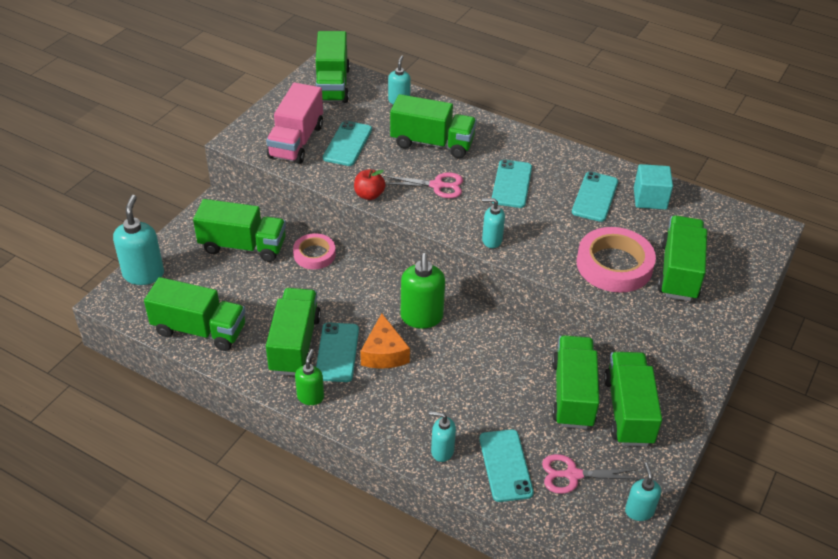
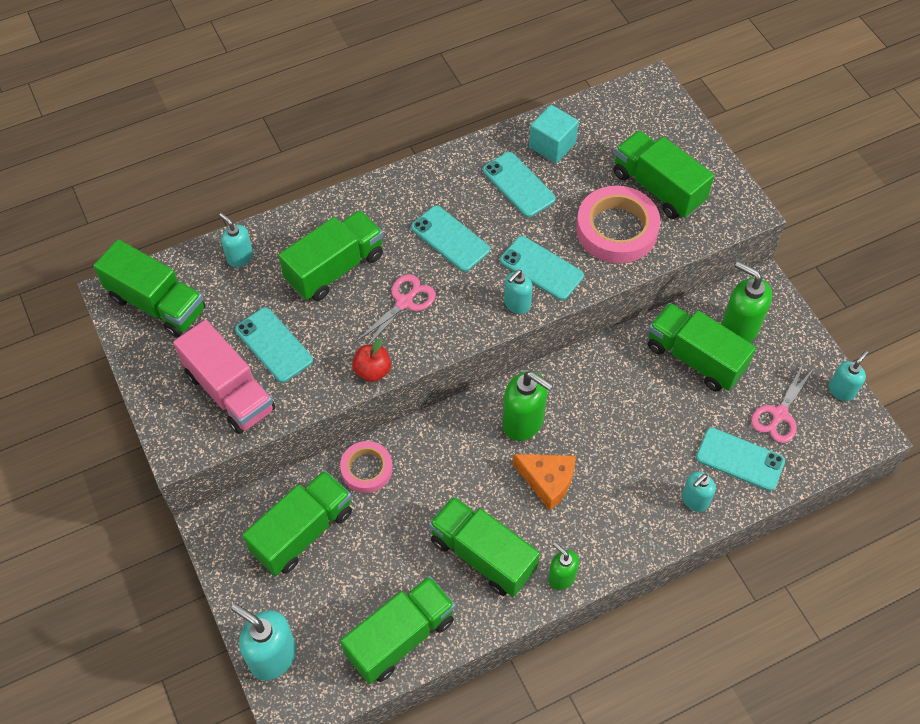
camera: 55 degrees left, 15 degrees up
turquoise phone [316,323,359,382] -> turquoise phone moved to [500,236,584,300]
green truck [604,352,662,446] -> green soap dispenser [721,261,772,342]
turquoise soap dispenser [625,462,661,521] -> turquoise soap dispenser turned 105 degrees clockwise [829,351,868,401]

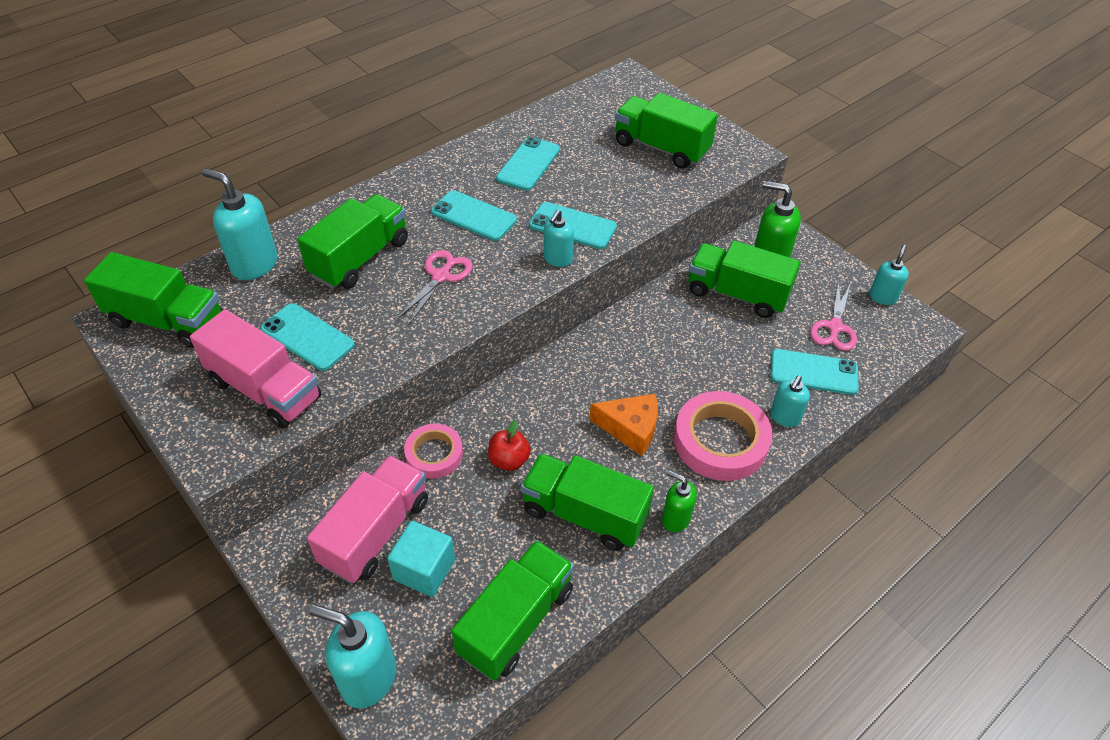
camera: 15 degrees left, 10 degrees down
turquoise soap dispenser [219,213,253,267] -> turquoise soap dispenser [202,168,277,280], size x1.68
green truck [242,470,352,576] -> pink truck [307,455,428,583]
red apple [352,338,391,382] -> red apple moved to [488,420,531,471]
turquoise phone [483,152,556,217] -> turquoise phone turned 75 degrees clockwise [496,137,560,191]
green soap dispenser [502,371,553,441] -> none
turquoise cube [529,105,579,163] -> turquoise cube moved to [387,521,455,597]
pink tape [576,186,660,263] -> pink tape moved to [674,391,772,481]

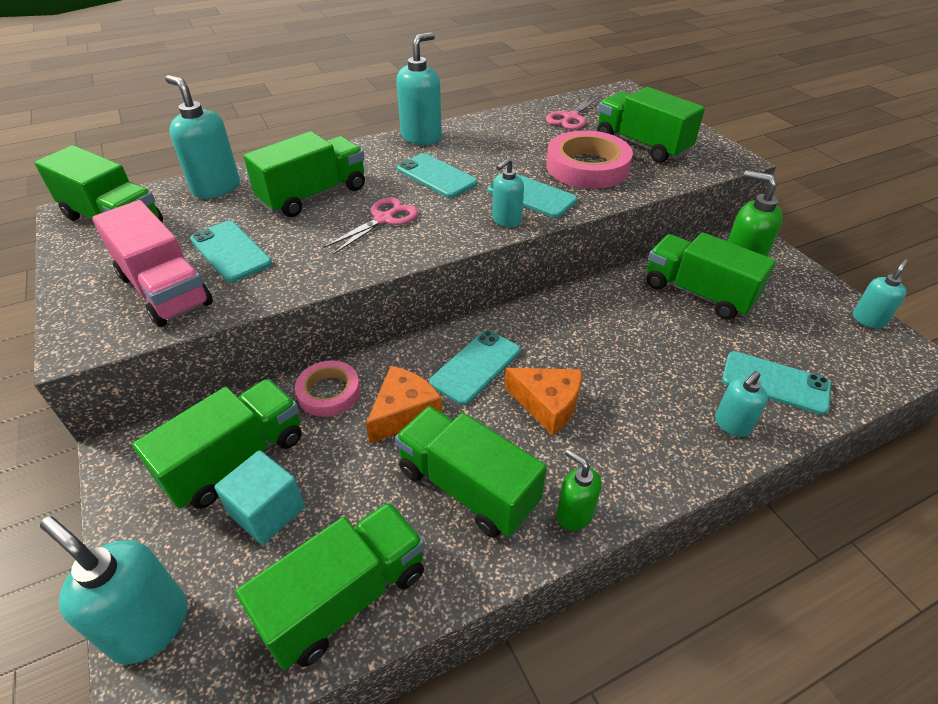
camera: 15 degrees right, 5 degrees down
pink truck [307,455,428,583] -> green truck [132,379,302,509]
red apple [488,420,531,471] -> orange cheese [366,366,442,444]
turquoise phone [496,137,560,191] -> turquoise phone moved to [429,330,520,405]
pink tape [674,391,772,481] -> pink tape moved to [546,130,633,189]
pink scissors [810,281,857,351] -> pink scissors moved to [546,95,600,130]
none -> turquoise soap dispenser [396,32,442,145]

